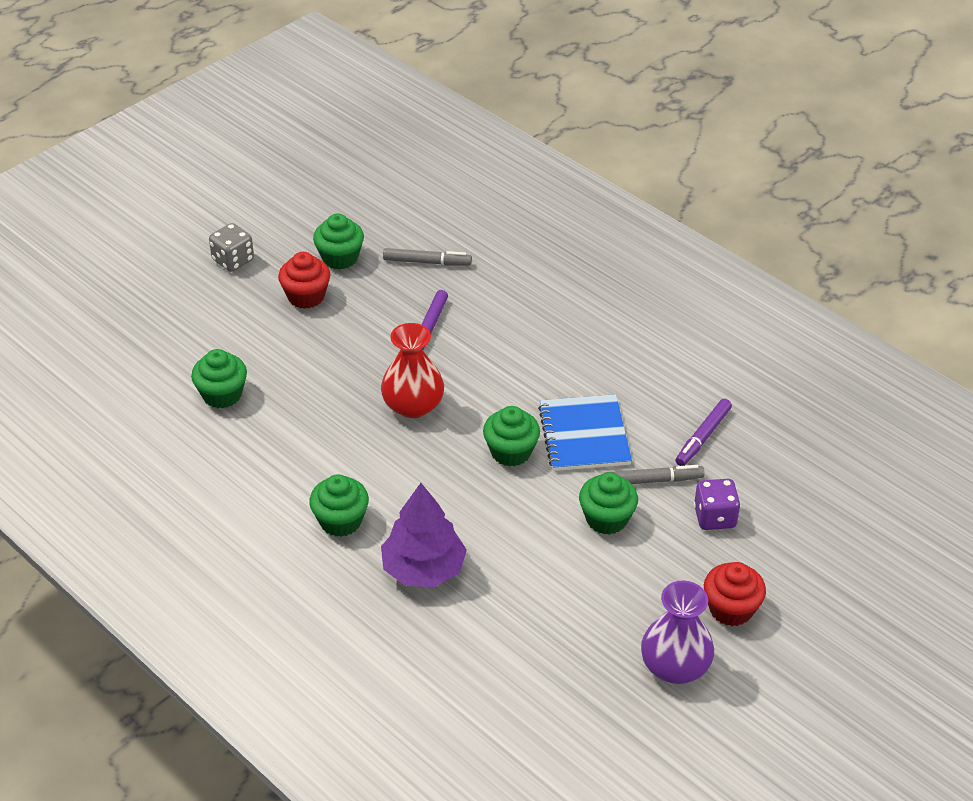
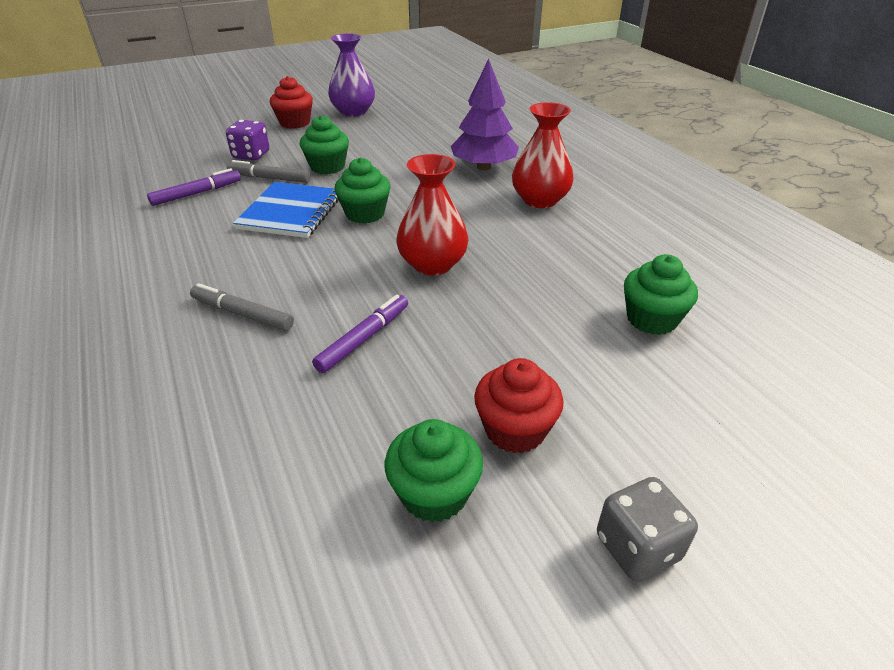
camera: 160 degrees left, 5 degrees down
green cupcake [309,474,369,537] -> red vase [512,102,574,208]
grey marker [383,248,472,265] -> grey marker moved to [190,283,294,331]

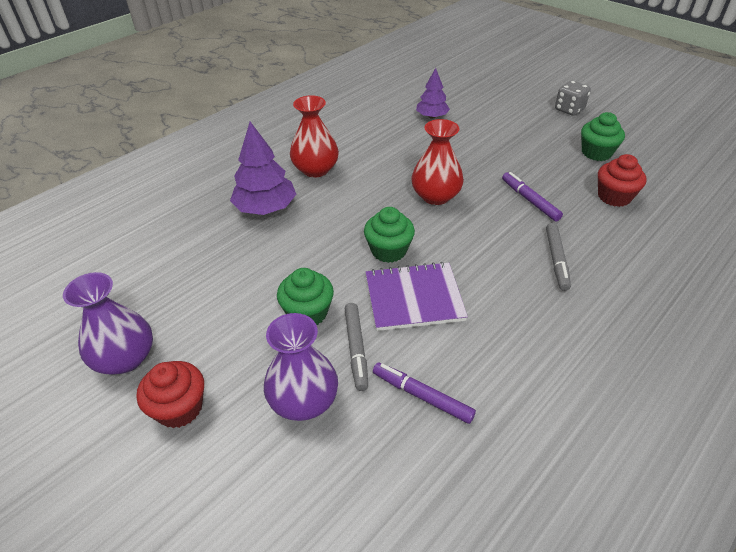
camera: 110 degrees left, 5 degrees up
purple dice [226,120,269,160] -> purple vase [264,313,338,421]
blue notebook [233,182,338,238] -> purple notebook [365,262,468,331]
purple marker [312,294,408,373] -> purple marker turned 45 degrees clockwise [502,172,563,221]
red cupcake [474,358,564,453] -> red cupcake moved to [598,154,647,207]
green cupcake [624,254,698,335] -> purple tree [416,68,450,119]

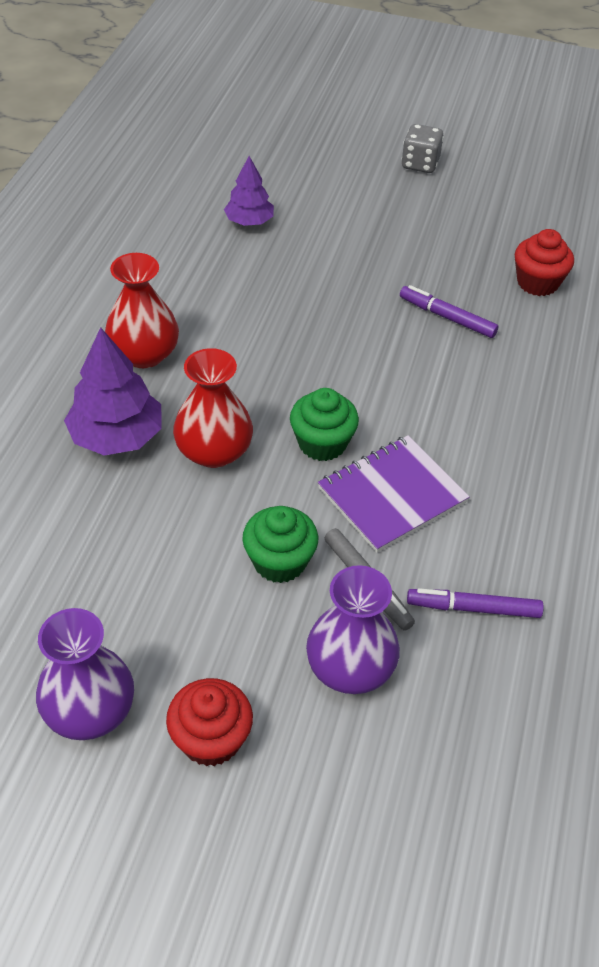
camera: 30 degrees left, 5 degrees up
red vase [411,119,464,205] -> red vase moved to [173,348,253,468]
grey marker [546,223,571,291] -> none
green cupcake [581,112,625,161] -> none

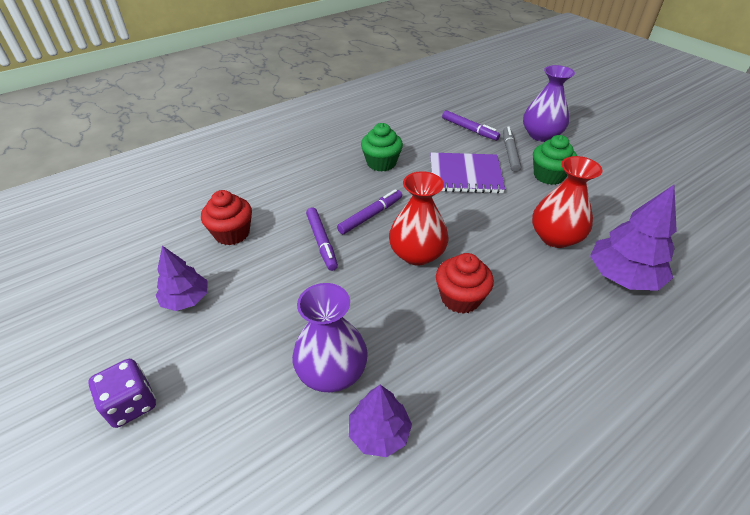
camera: 140 degrees left, 5 degrees down
purple vase [36,608,134,740] -> purple vase moved to [292,283,368,392]
red vase [105,253,179,368] -> red vase moved to [389,171,449,266]
red cupcake [166,678,253,767] -> red cupcake moved to [436,253,494,314]
green cupcake [290,388,359,461] -> green cupcake moved to [361,123,403,172]
grey dice [401,124,444,173] -> purple dice [88,359,156,428]
none -> purple tree [156,246,208,311]
none -> purple marker [337,189,402,234]

